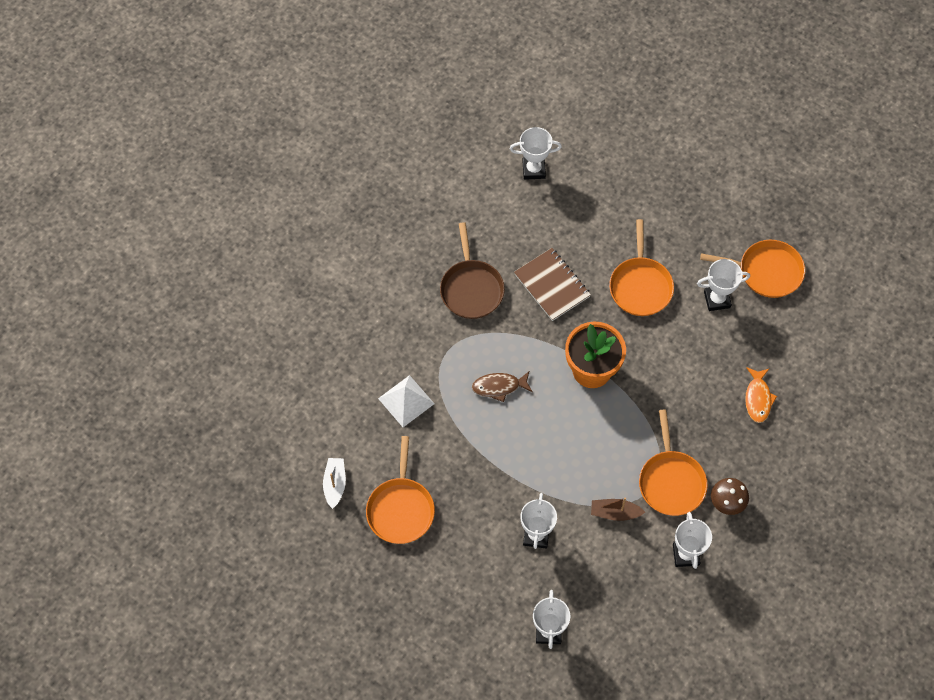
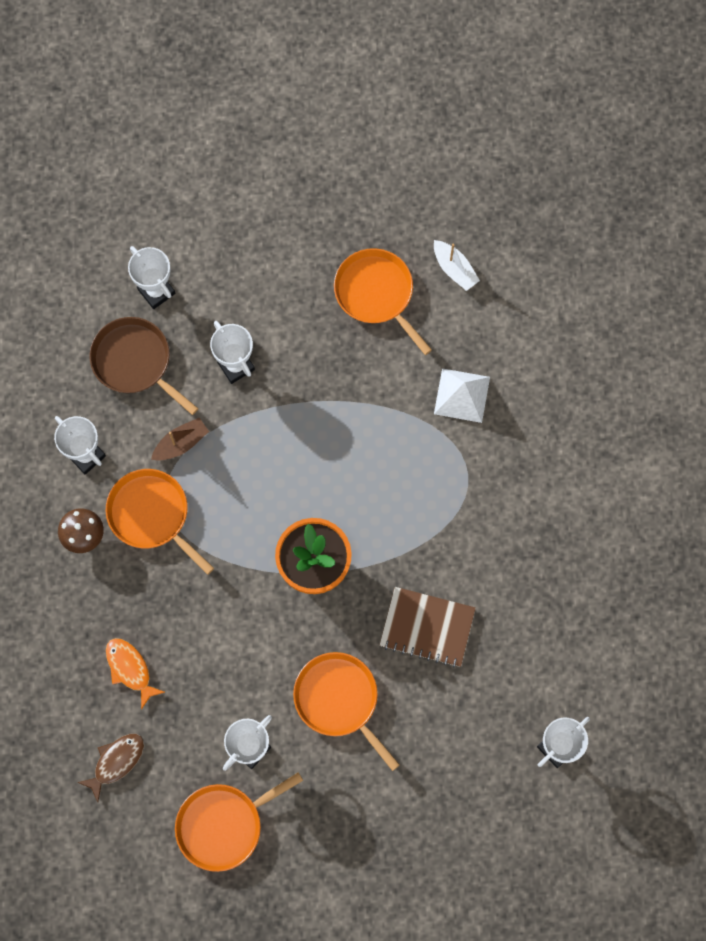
camera: 140 degrees right, 10 degrees up
brown pan [440,222,505,319] -> brown pan moved to [90,317,199,415]
brown fish [472,372,533,402] -> brown fish moved to [77,734,144,802]

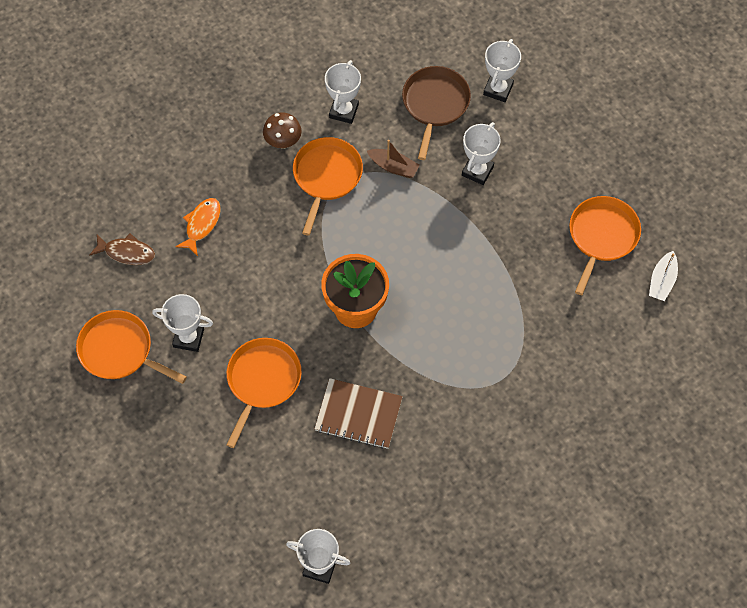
camera: 60 degrees right, 10 degrees down
brown notebook [379,587,476,668] -> brown notebook turned 60 degrees counterclockwise [314,378,403,449]
white pyramid [434,368,490,423] -> none

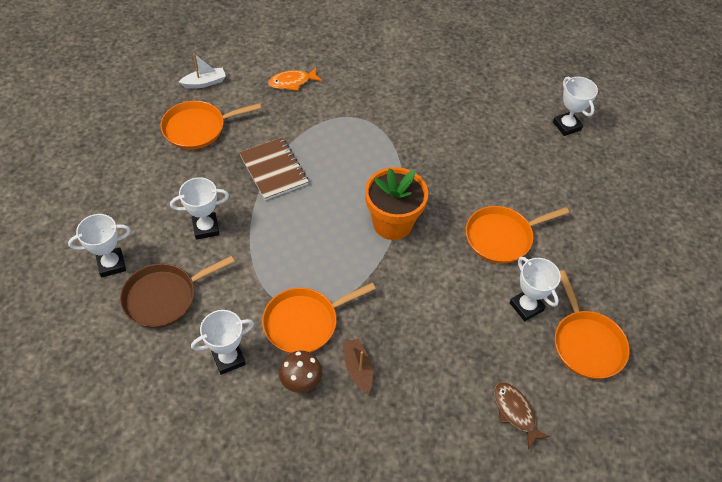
camera: 135 degrees left, 10 degrees down
orange fish [175,198,221,256] -> orange fish moved to [268,67,322,91]
brown notebook [314,378,403,449] -> brown notebook moved to [239,138,309,200]
brown boat [367,140,419,178] -> brown boat moved to [343,338,373,394]

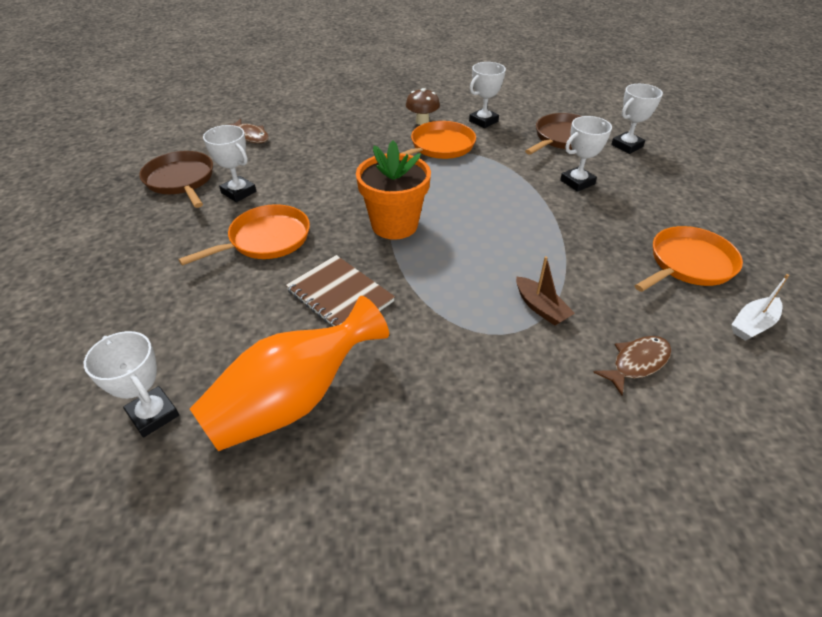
camera: 165 degrees right, 10 degrees down
brown notebook [239,138,309,200] -> brown notebook moved to [286,255,395,327]
orange fish [268,67,322,91] -> brown fish [593,336,671,396]
brown boat [343,338,373,394] -> brown boat moved to [516,256,575,326]
orange pan [555,270,630,379] -> brown pan [139,151,213,208]
none -> orange vase [190,296,389,451]

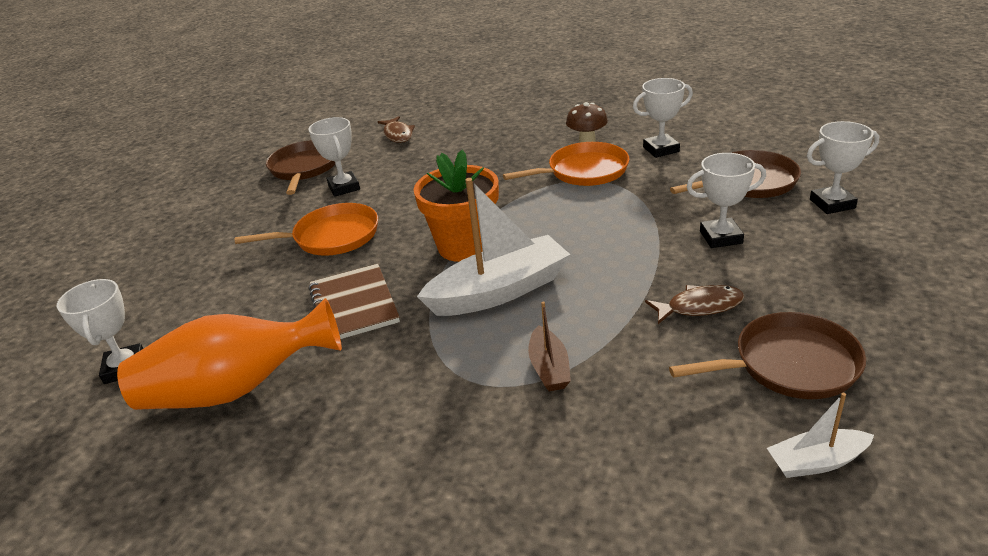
camera: 30 degrees right, 10 degrees down
brown fish [593,336,671,396] -> brown fish moved to [645,285,744,324]
orange pan [635,226,743,292] -> brown pan [669,312,866,399]
none -> white boat [417,178,570,316]

